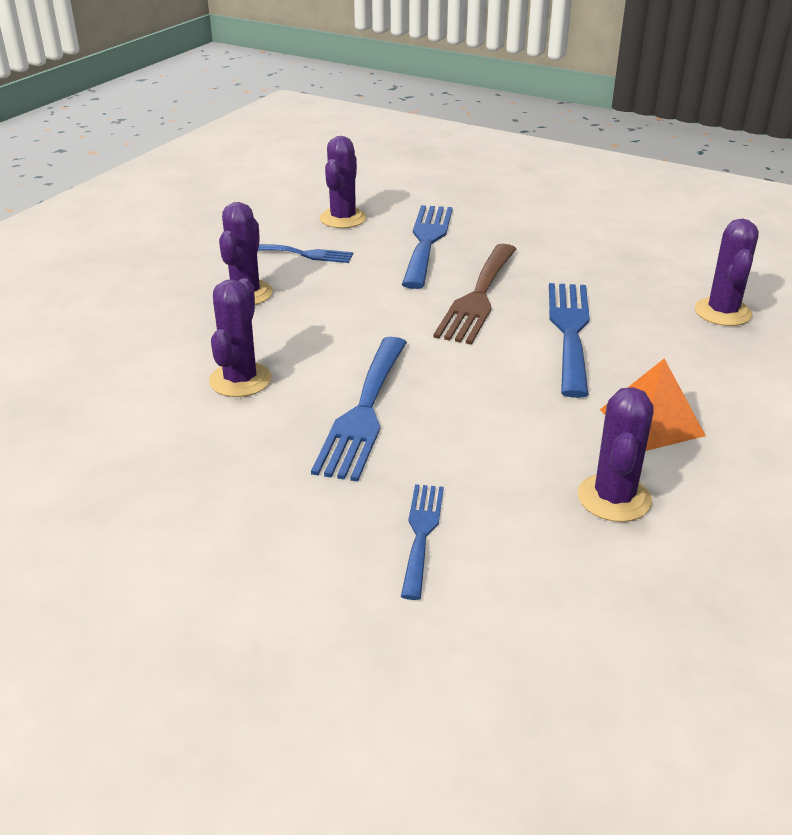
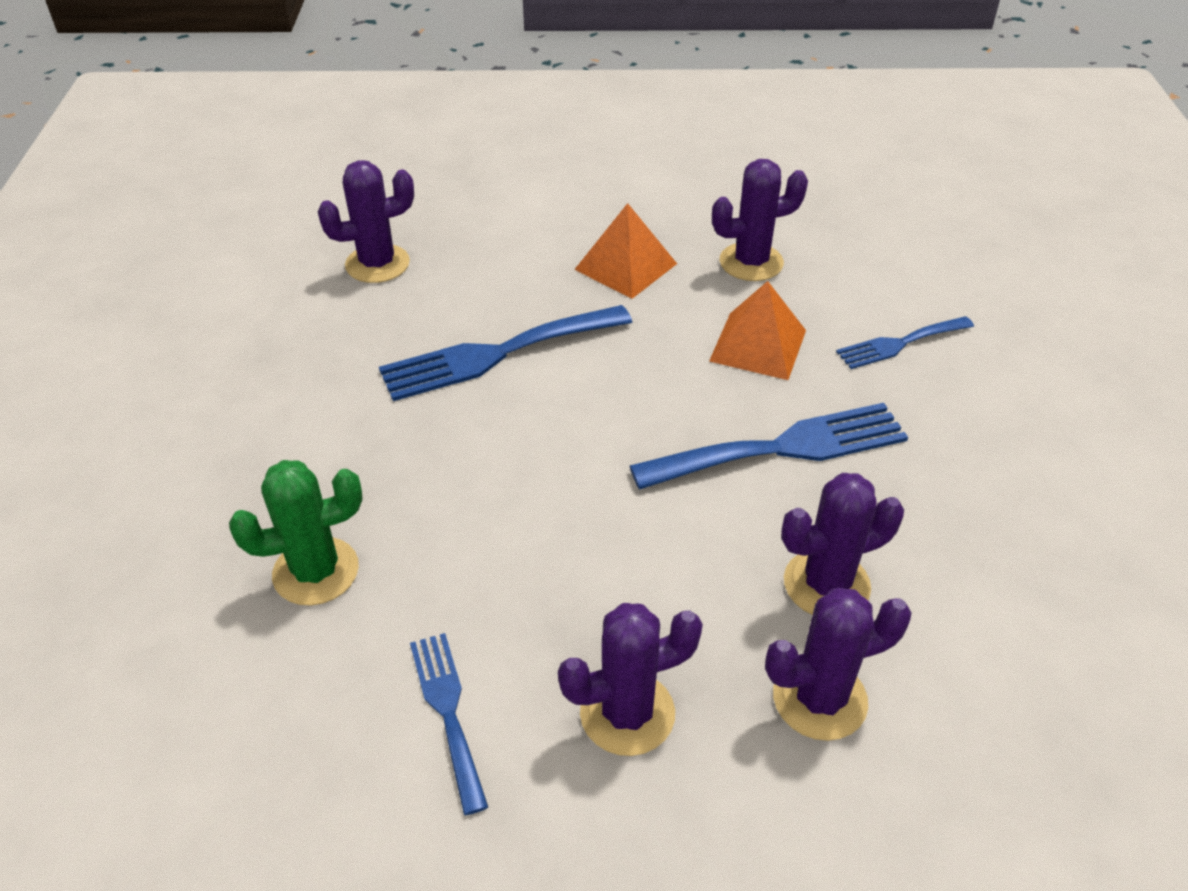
camera: 120 degrees left, 10 degrees up
purple cactus [320,136,367,228] -> purple cactus moved to [765,588,912,741]
blue fork [402,205,453,289] -> green cactus [229,460,363,605]
brown fork [433,244,516,345] -> none
none -> orange pyramid [709,281,806,380]

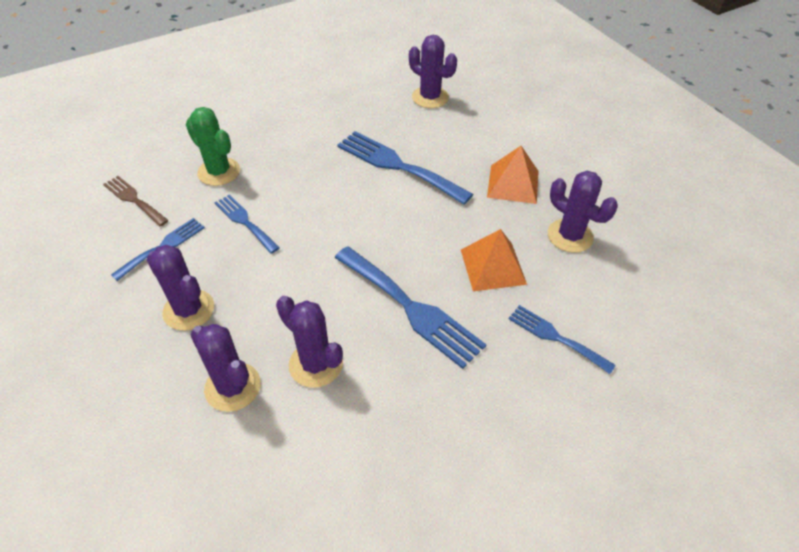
camera: 60 degrees right, 5 degrees up
none -> brown fork [103,176,169,226]
none -> blue fork [214,195,280,254]

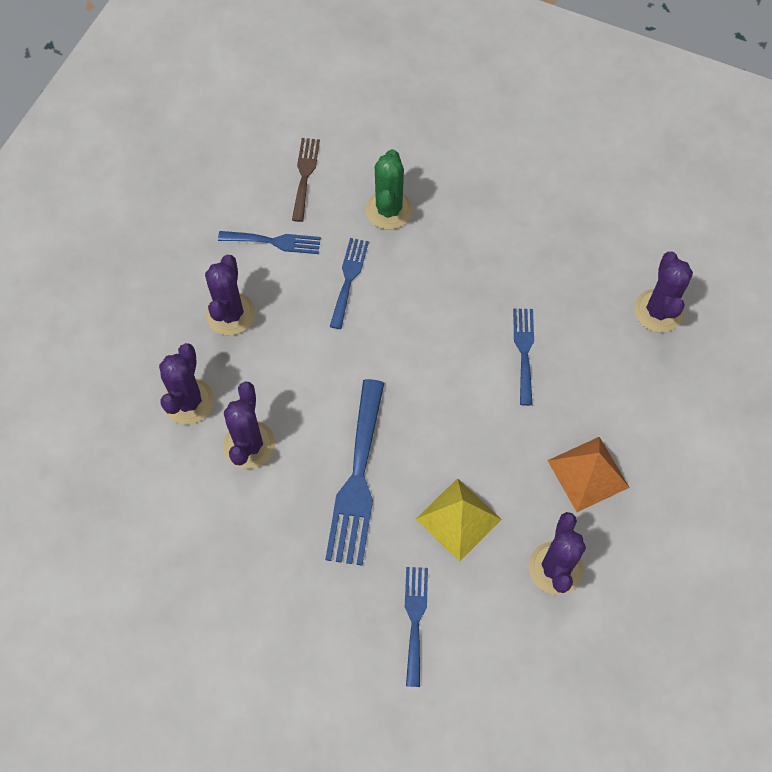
camera: 55 degrees right, 15 degrees up
blue fork [337,131,473,205] -> blue fork [513,309,534,406], size x0.58
orange pyramid [461,229,527,291] -> yellow pyramid [416,478,502,562]

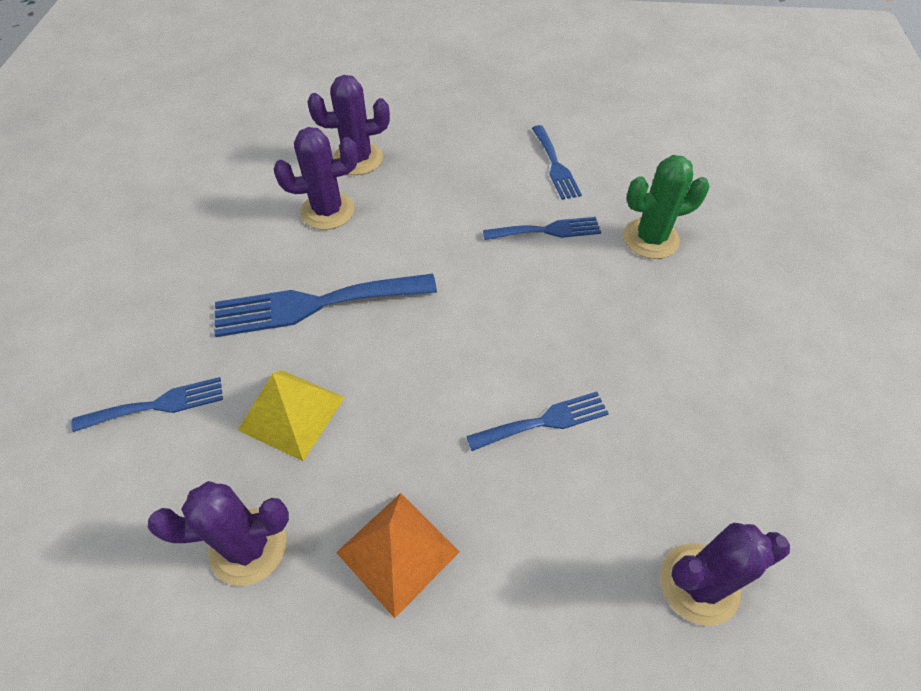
camera: 70 degrees right, 10 degrees down
purple cactus [205,255,255,335] -> none
brown fork [292,138,320,222] -> none

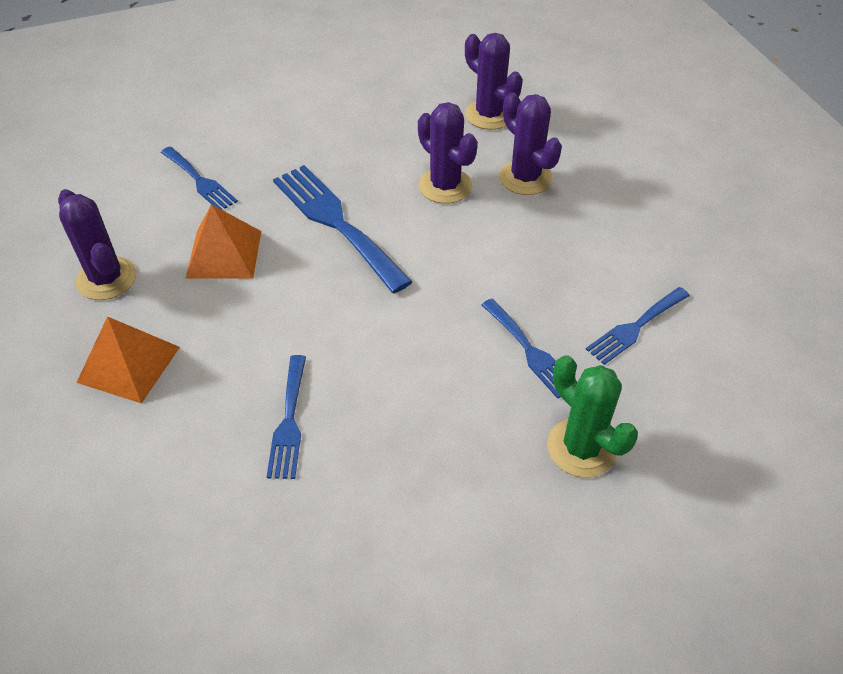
camera: 65 degrees right, 5 degrees down
yellow pyramid [238,370,345,461] -> orange pyramid [186,204,261,279]
blue fork [466,392,609,451] -> blue fork turned 45 degrees clockwise [267,355,306,479]
purple cactus [660,523,790,626] -> purple cactus moved to [465,33,523,130]

